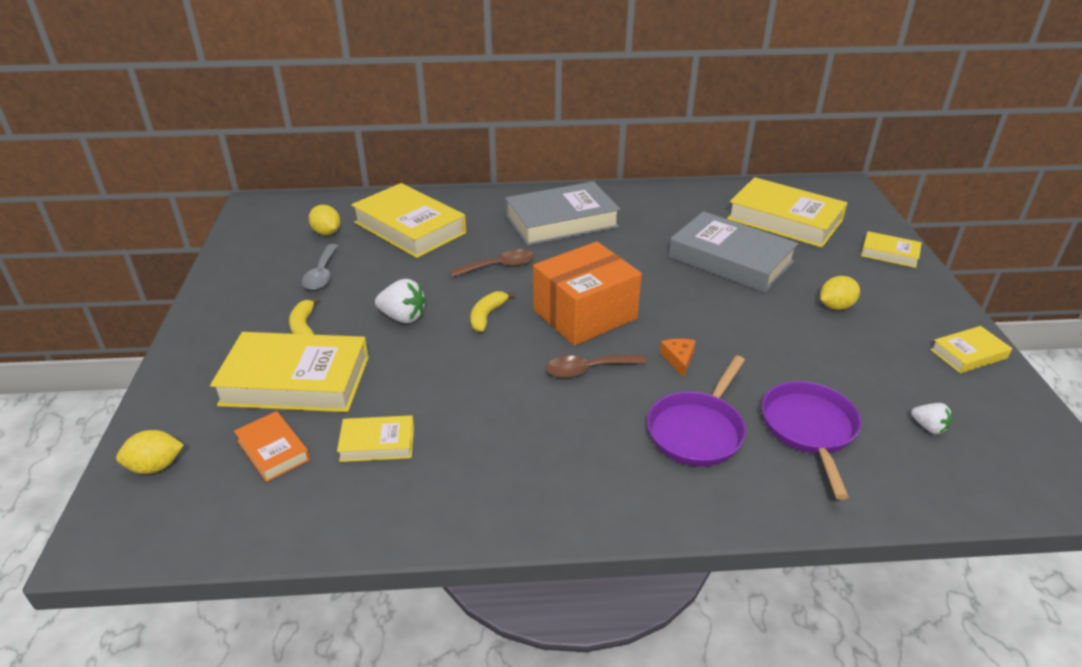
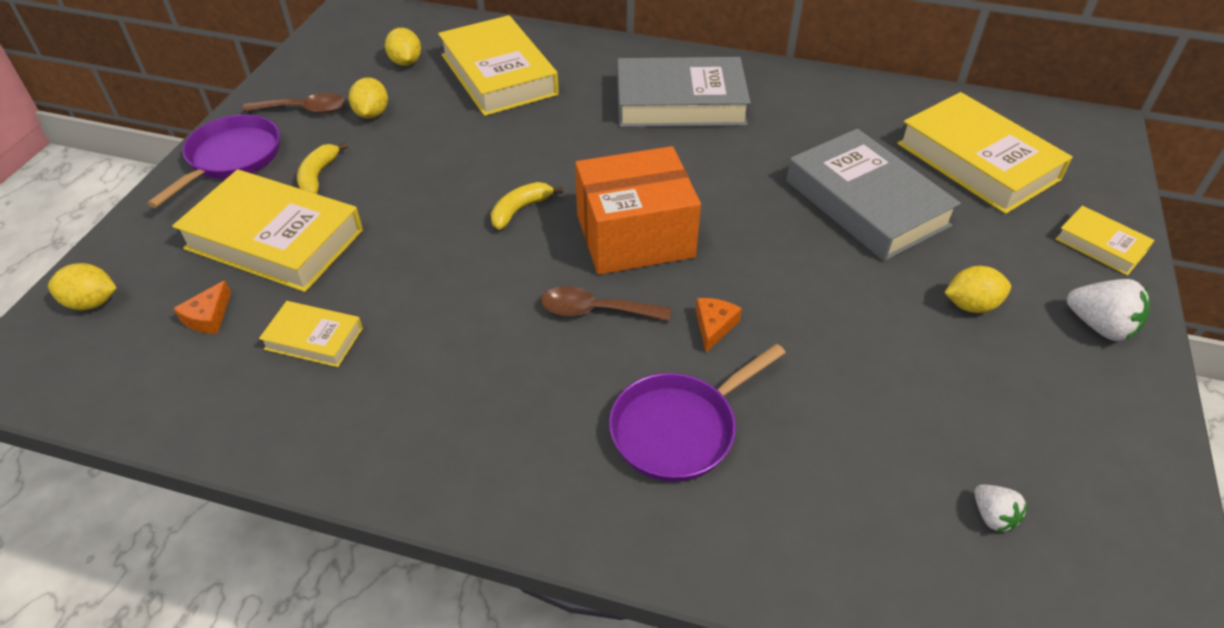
camera: 20 degrees right, 10 degrees up
orange book [234,411,310,482] -> orange cheese [173,280,231,334]
grey spoon [302,244,338,290] -> yellow lemon [349,77,388,119]
white strawberry [375,279,426,323] -> white strawberry moved to [1067,279,1150,341]
brown spoon [449,249,534,277] -> brown spoon moved to [242,93,346,113]
purple pan [762,381,861,500] -> purple pan moved to [147,115,280,208]
yellow book [930,326,1012,373] -> none

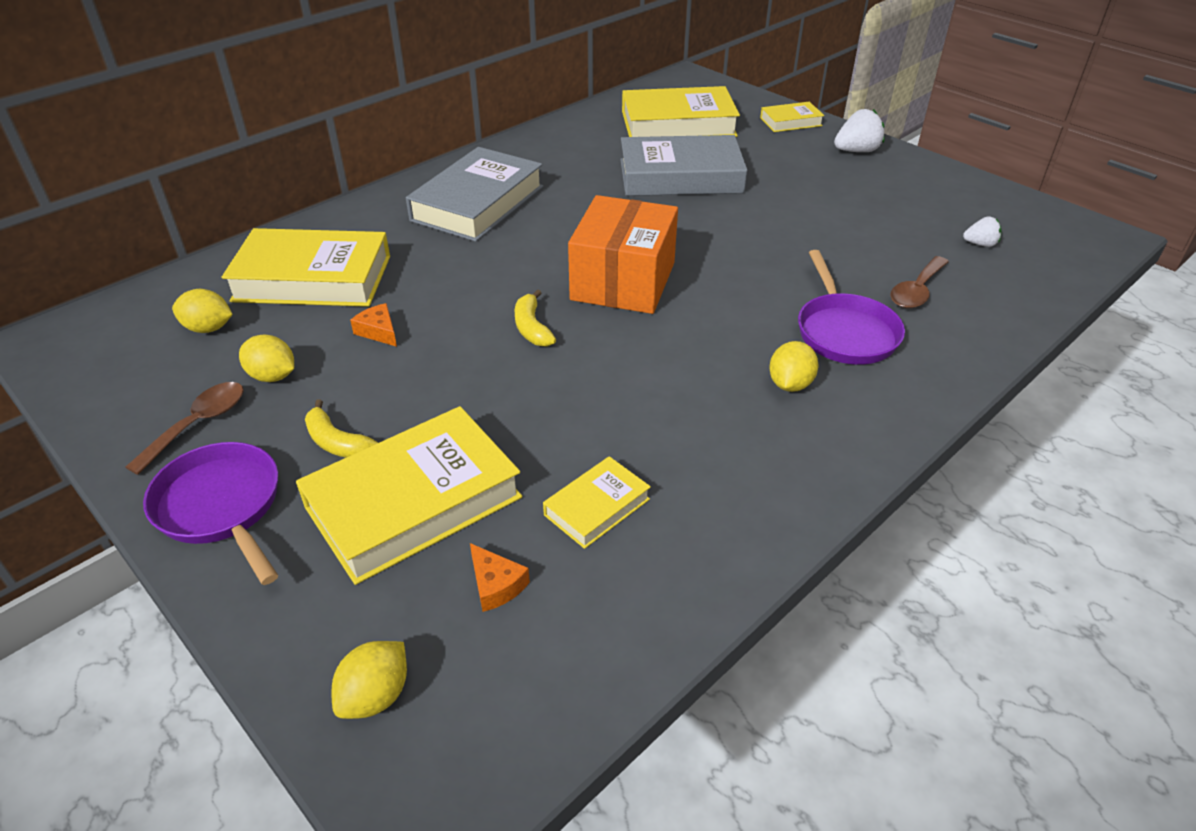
camera: 60 degrees left, 5 degrees down
brown spoon [541,286,671,321] -> brown spoon moved to [890,256,949,308]
orange cheese [696,298,742,352] -> orange cheese moved to [350,303,397,347]
yellow lemon [945,266,1011,313] -> yellow lemon moved to [769,341,818,392]

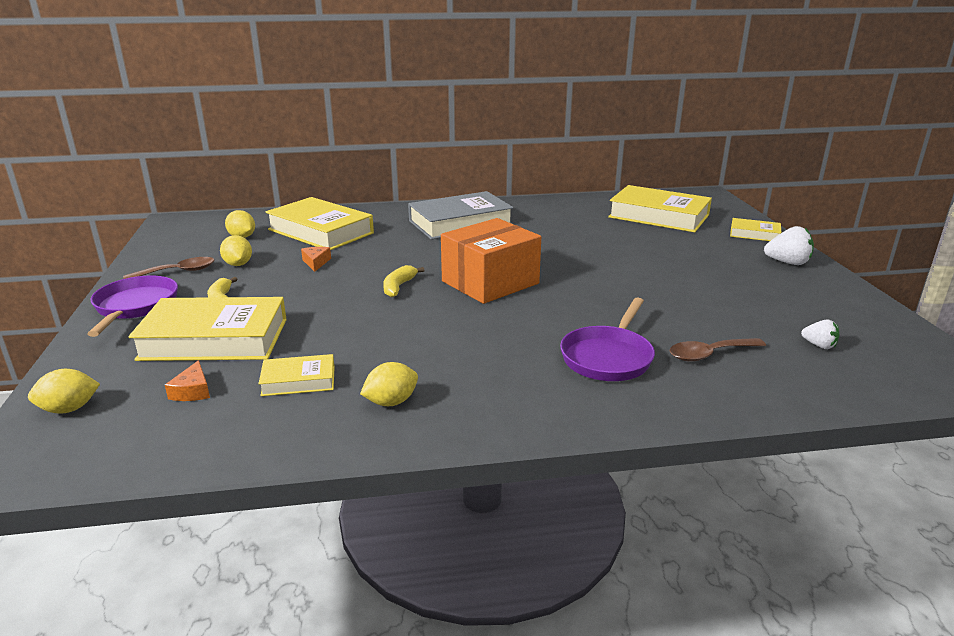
camera: 35 degrees right, 15 degrees down
grey book [620,135,747,196] -> none
yellow lemon [769,341,818,392] -> yellow lemon moved to [360,362,418,406]

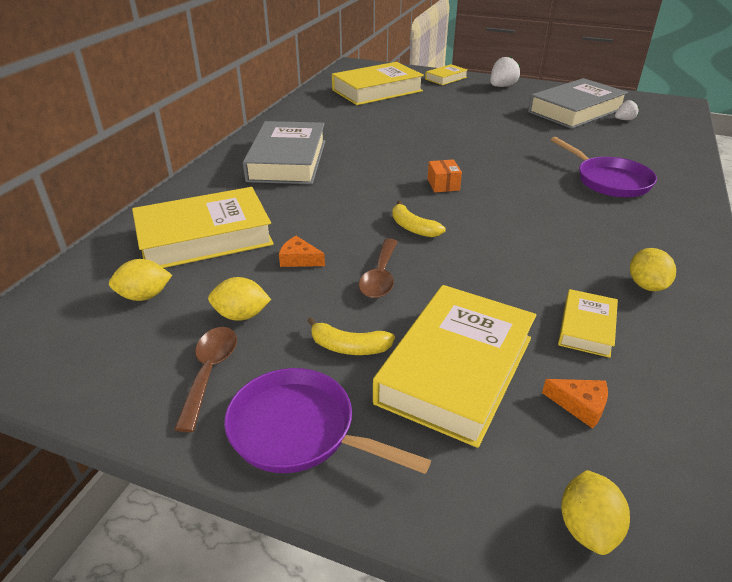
camera: 60 degrees left, 10 degrees up
orange box [441,218,541,304] -> orange box [428,159,462,192], size x0.40
brown spoon [670,338,766,362] -> brown spoon moved to [359,239,398,298]
none -> grey book [528,78,628,129]

